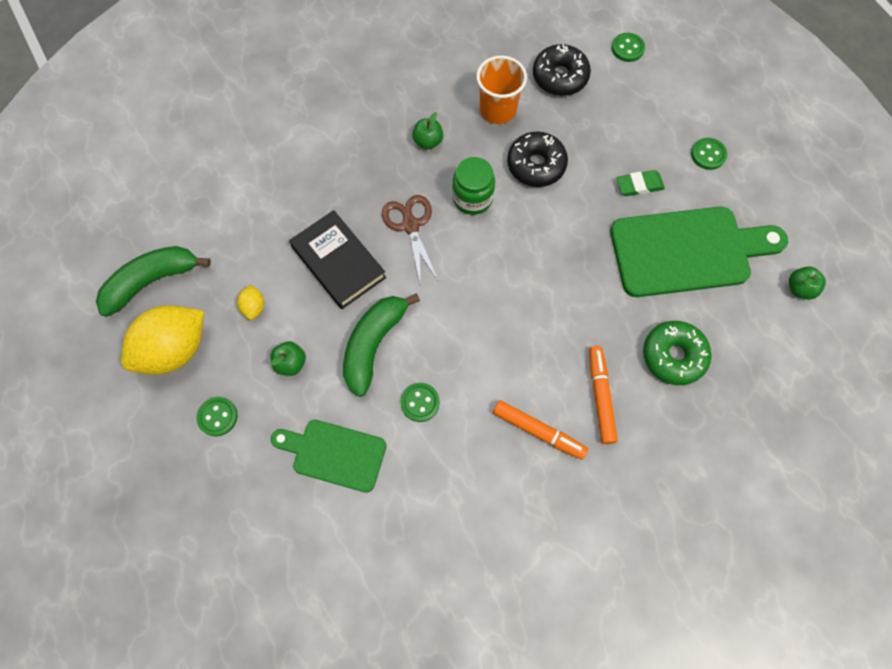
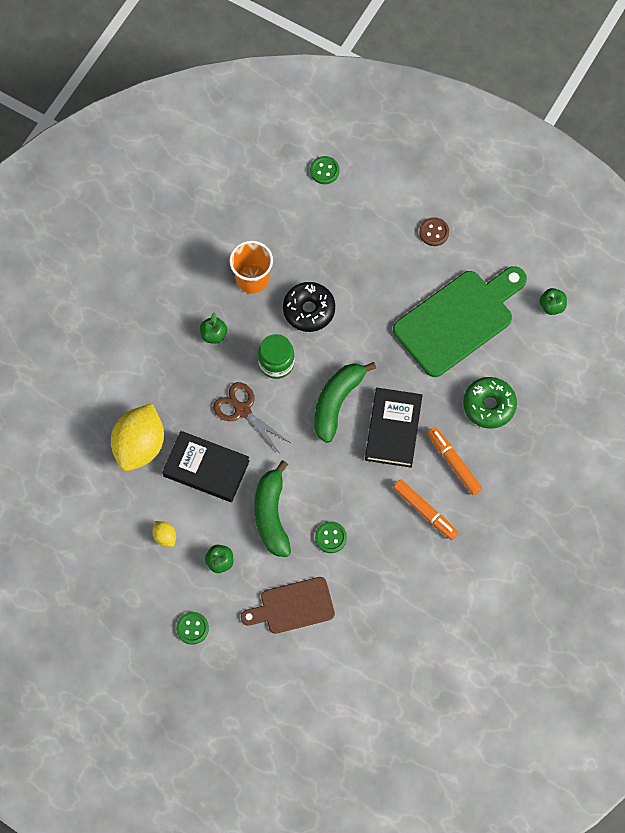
camera: 30 degrees left, 0 degrees up
green banana [96,246,211,317] -> green banana moved to [314,362,376,443]
yellow lemon [121,305,204,375] -> yellow lemon moved to [111,404,164,471]
green cutting board [271,420,387,493] -> brown cutting board [241,577,335,634]
orange marker [493,400,588,460] -> orange marker turned 45 degrees clockwise [393,479,458,540]
black donut [533,44,591,96] -> none
green eraser [617,170,665,196] -> none
green button [691,138,727,170] -> brown button [419,217,449,246]
none -> black book [365,388,423,468]

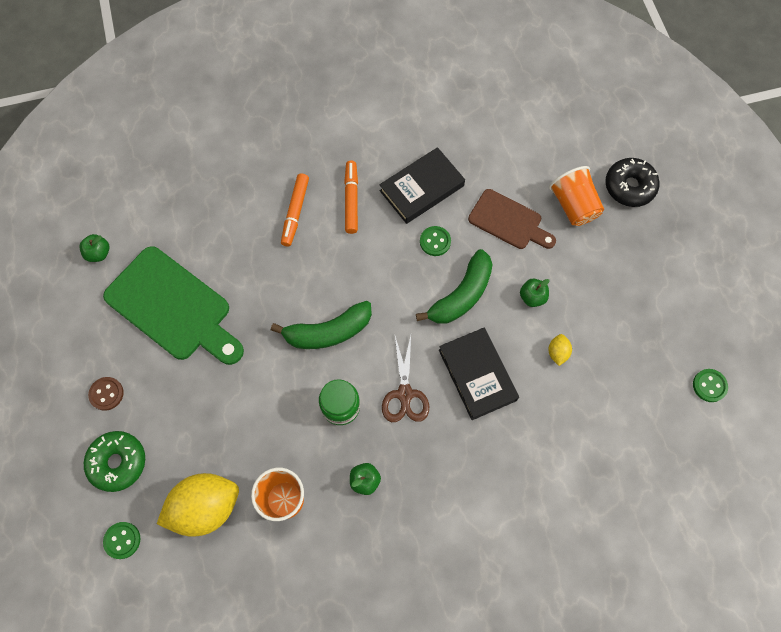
camera: 135 degrees left, 0 degrees up
yellow lemon [111,404,164,471] -> yellow lemon moved to [157,473,239,537]
green button [176,612,209,645] -> green button moved to [693,369,728,402]
black donut [283,282,335,332] -> black donut moved to [605,158,660,207]
black book [365,388,423,468] -> black book moved to [379,147,465,224]
green cutting board [393,266,527,377] -> green cutting board turned 150 degrees counterclockwise [103,246,244,365]
green donut [463,377,517,429] -> green donut moved to [84,431,145,492]
none -> orange cup [549,166,604,226]

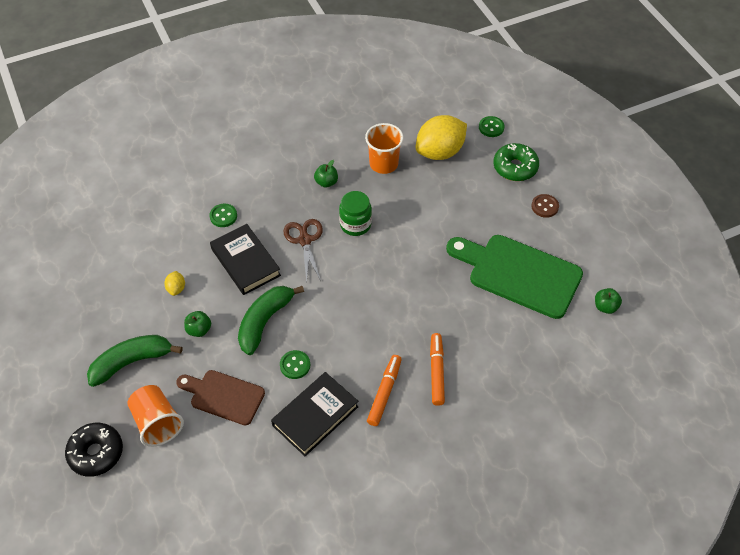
camera: 170 degrees right, 15 degrees down
green banana [271,301,372,349] -> green banana moved to [87,335,182,387]
orange marker [344,161,358,234] -> orange marker turned 150 degrees counterclockwise [367,355,402,426]
green button [693,369,728,402] -> green button moved to [209,204,237,227]

